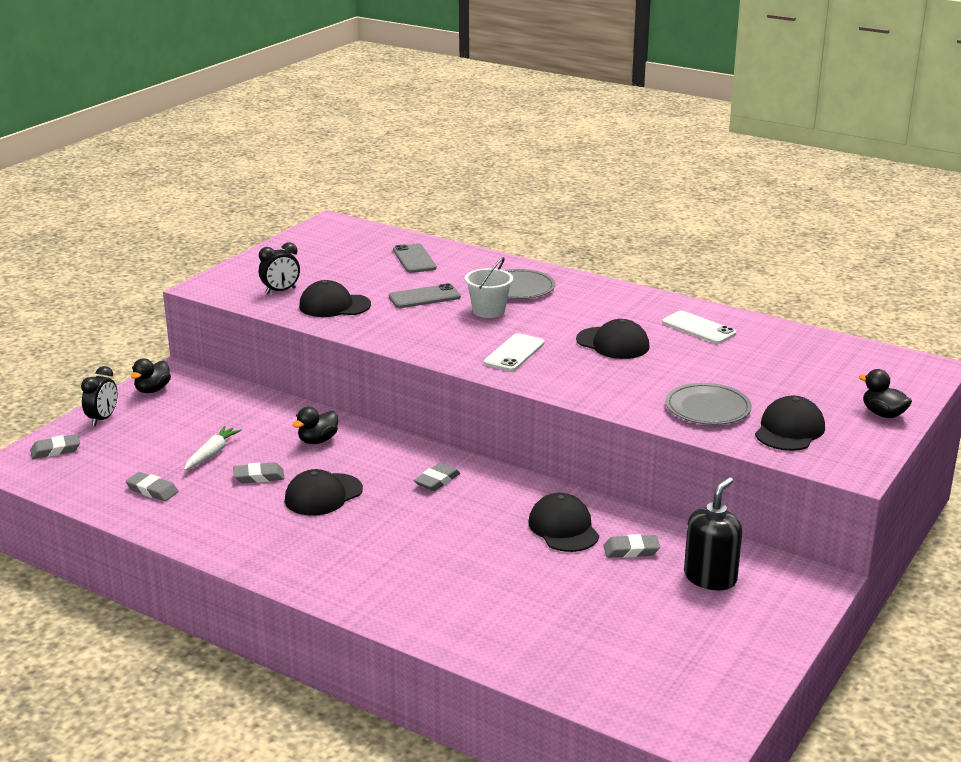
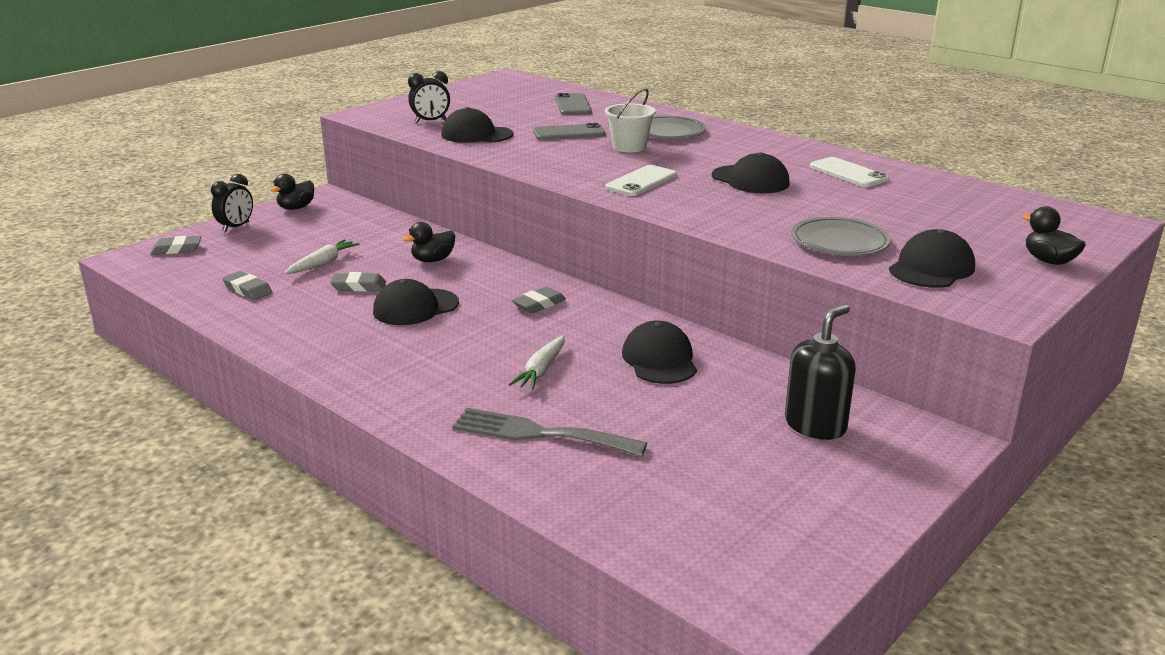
camera: 10 degrees right, 0 degrees up
grey eraser [603,534,660,558] -> none
none -> grey fork [452,408,647,456]
none -> white carrot [509,335,565,390]

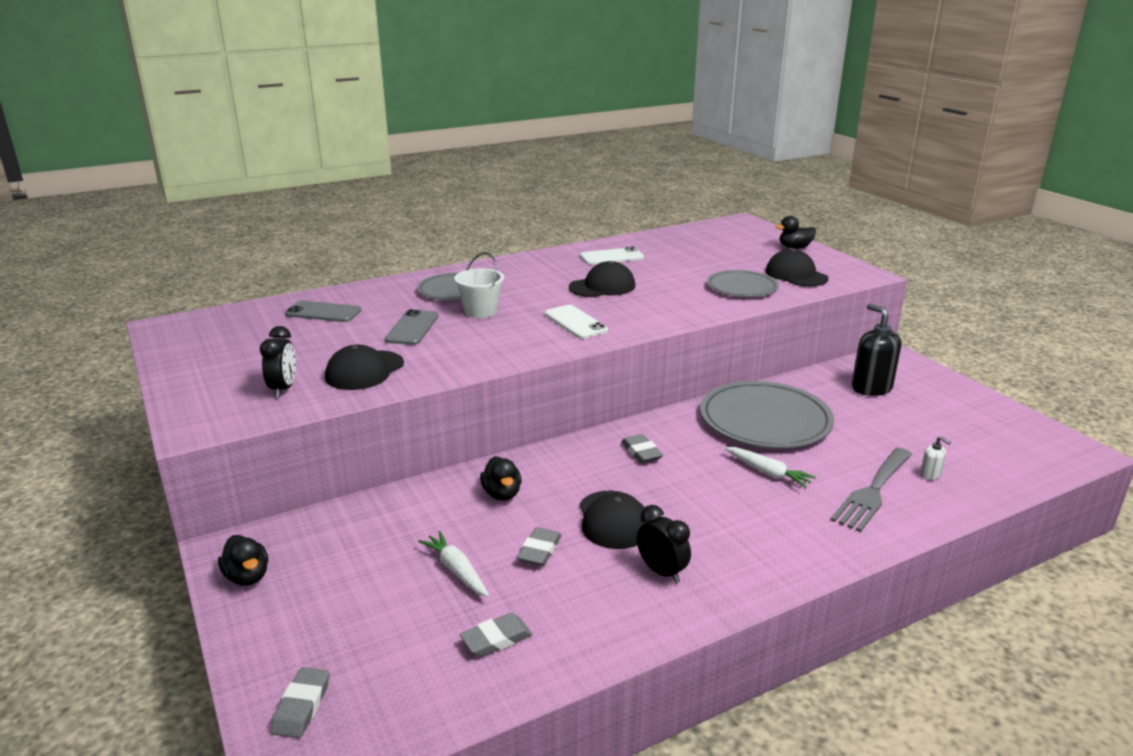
camera: 70 degrees left, 0 degrees up
black clock [211,174,253,233] -> black clock moved to [637,505,691,583]
black cap [622,321,697,384] -> grey plate [700,381,834,448]
none -> white soap dispenser [920,436,951,480]

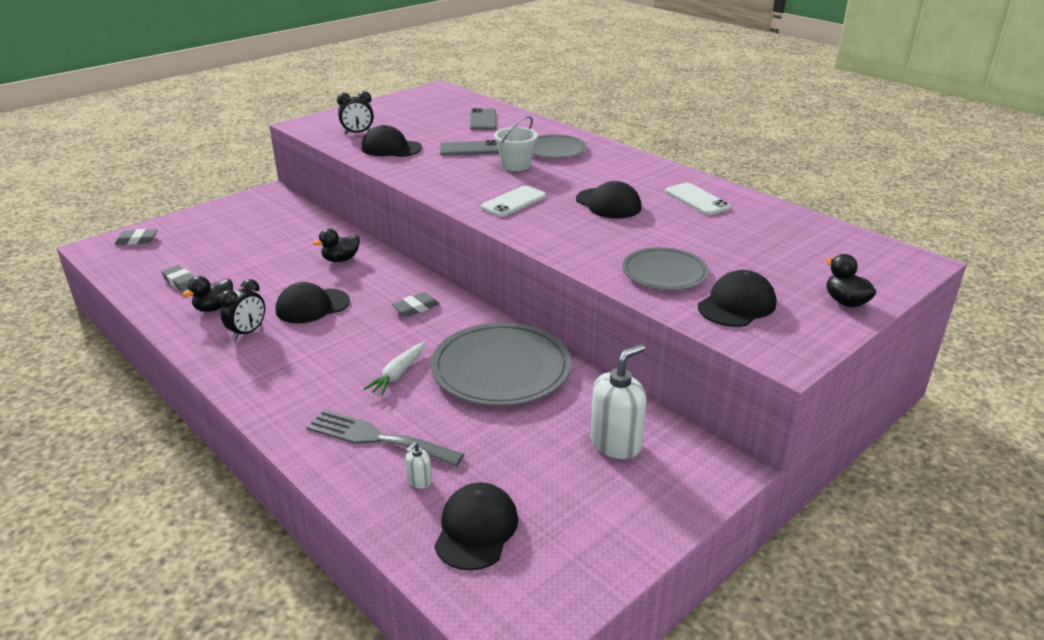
camera: 75 degrees right, 5 degrees up
black duck [218,535,268,586] -> black duck moved to [182,276,233,312]
white carrot [418,531,489,597] -> none
grey eraser [517,527,561,566] -> none
black soap dispenser [852,304,901,396] -> white soap dispenser [590,344,647,459]
none -> black cap [434,482,518,570]

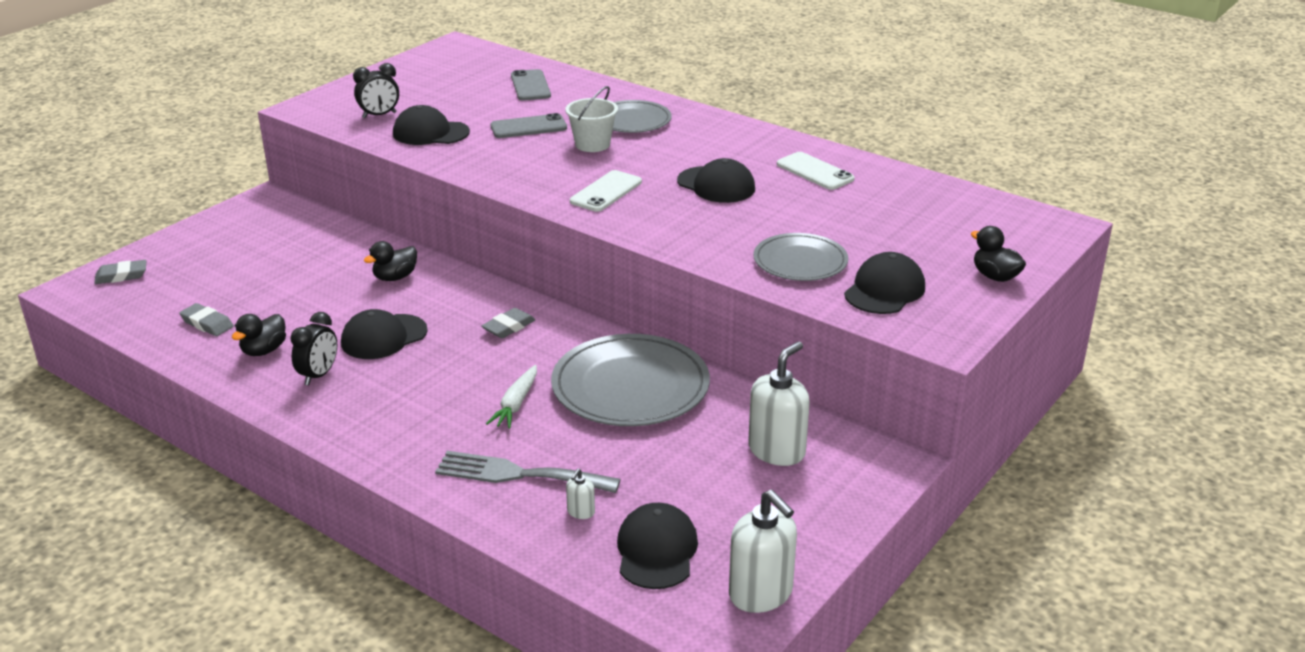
camera: 10 degrees left, 0 degrees up
none -> white soap dispenser [729,490,797,613]

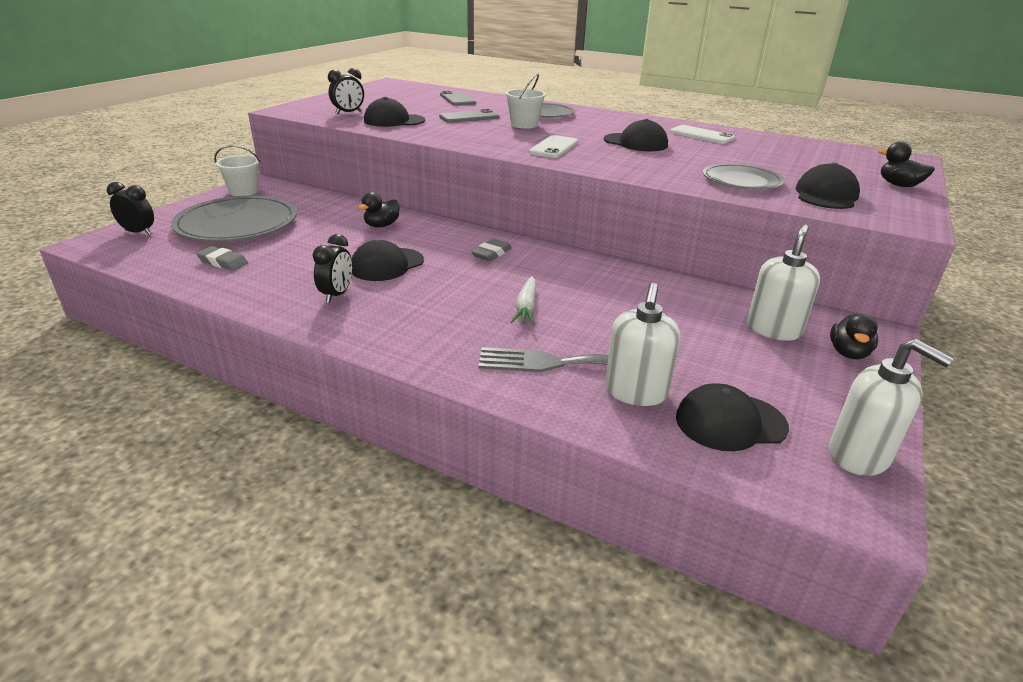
camera: 10 degrees left, 0 degrees up
grey eraser [94,260,147,284] -> black clock [107,182,154,235]
black duck [232,314,286,356] -> black duck moved to [830,314,878,359]
grey plate [551,334,710,426] -> grey plate moved to [171,195,297,241]
white soap dispenser [566,469,595,519] -> white soap dispenser [605,283,680,406], size x2.22
black cap [617,503,698,589] -> black cap turned 90 degrees counterclockwise [676,383,789,451]
none -> white bucket [214,145,261,196]

